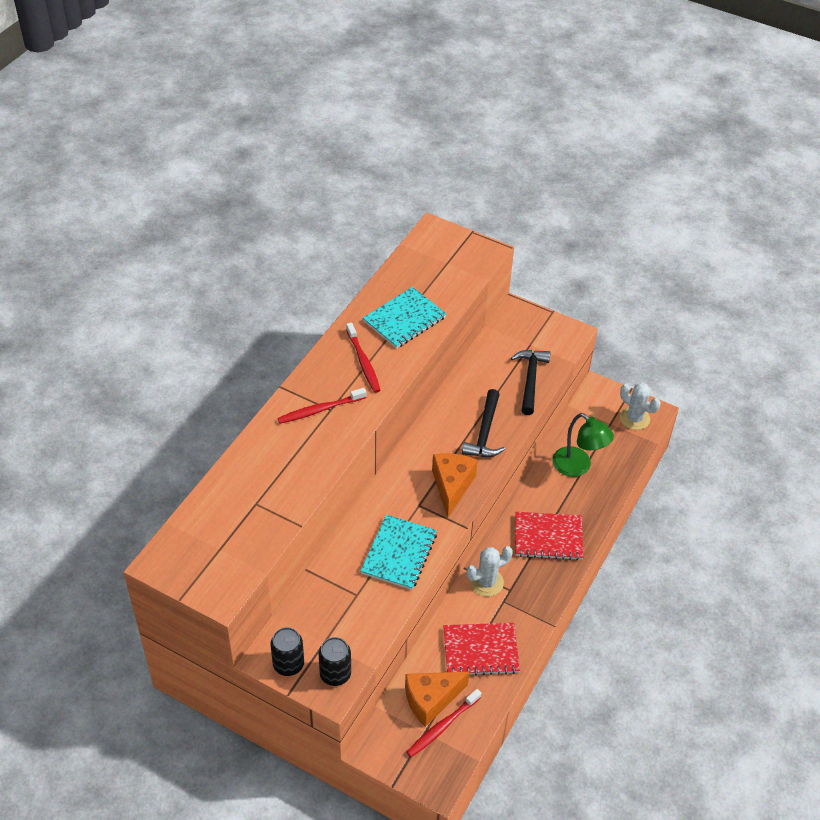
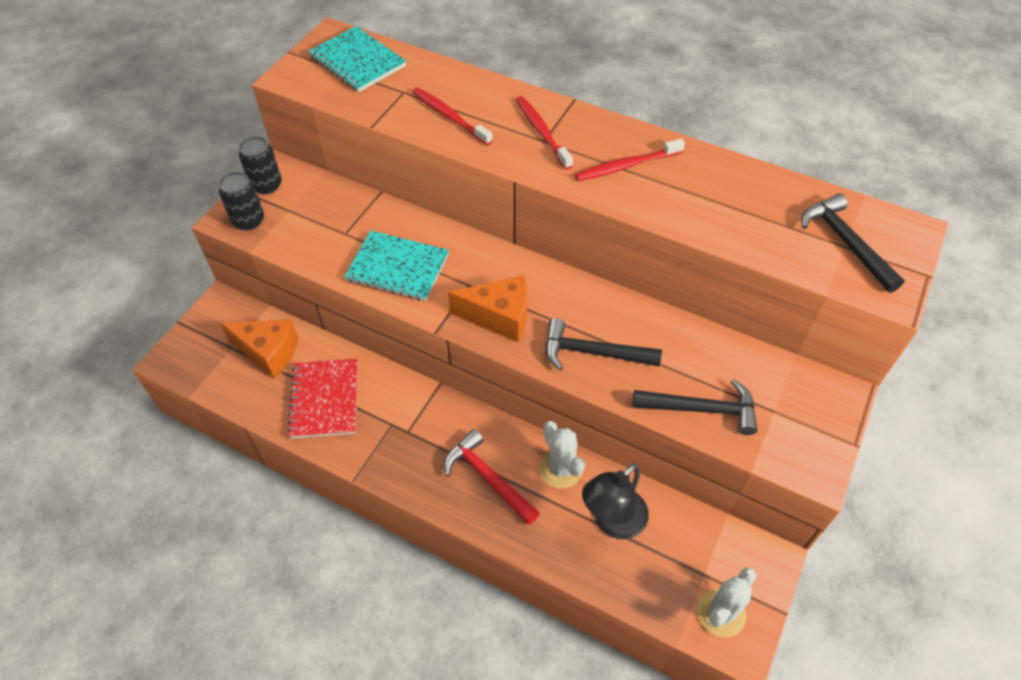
camera: 90 degrees right, 5 degrees up
turquoise notebook [363,287,446,349] -> turquoise notebook moved to [308,26,406,92]
orange cheese [405,671,470,727] -> orange cheese turned 135 degrees clockwise [220,320,298,378]
red toothbrush [406,689,481,757] -> red toothbrush moved to [412,87,493,145]
white cactus [466,546,513,597] -> white cactus moved to [539,421,585,488]
red notebook [515,512,584,560] -> red hammer [444,429,540,525]
green lamp [552,413,614,477] -> black lamp [582,463,649,539]
none -> black hammer [801,193,905,293]

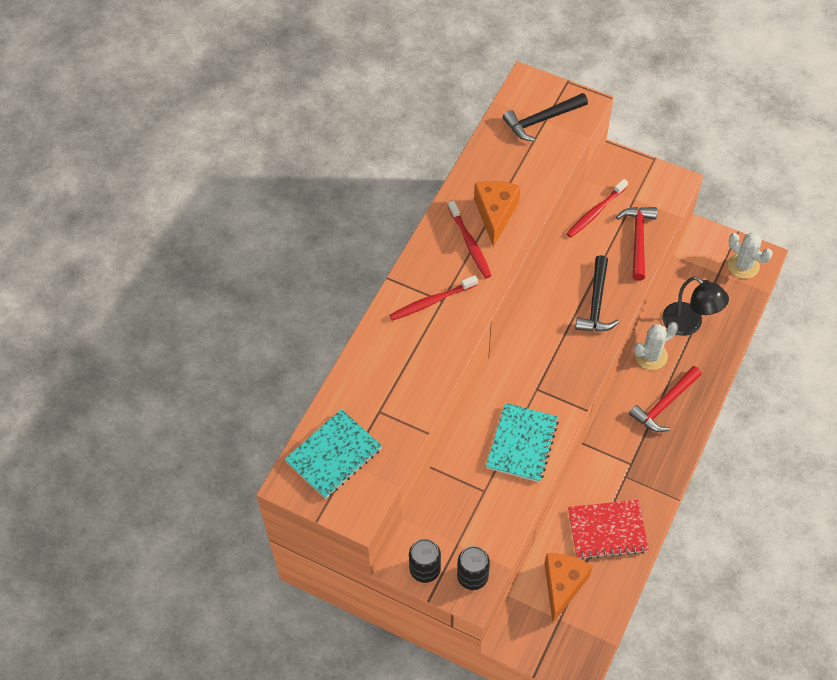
camera: 90 degrees left, 5 degrees up
red toothbrush [412,87,493,145] -> red toothbrush moved to [566,179,628,237]
orange cheese [448,275,527,342] -> orange cheese moved to [474,181,520,247]
black hammer [632,379,758,435] -> red hammer [616,207,657,281]

